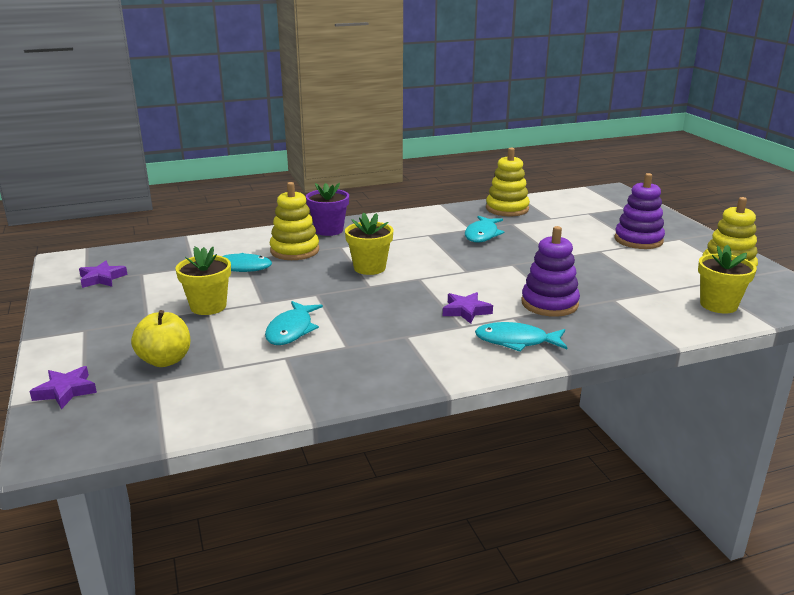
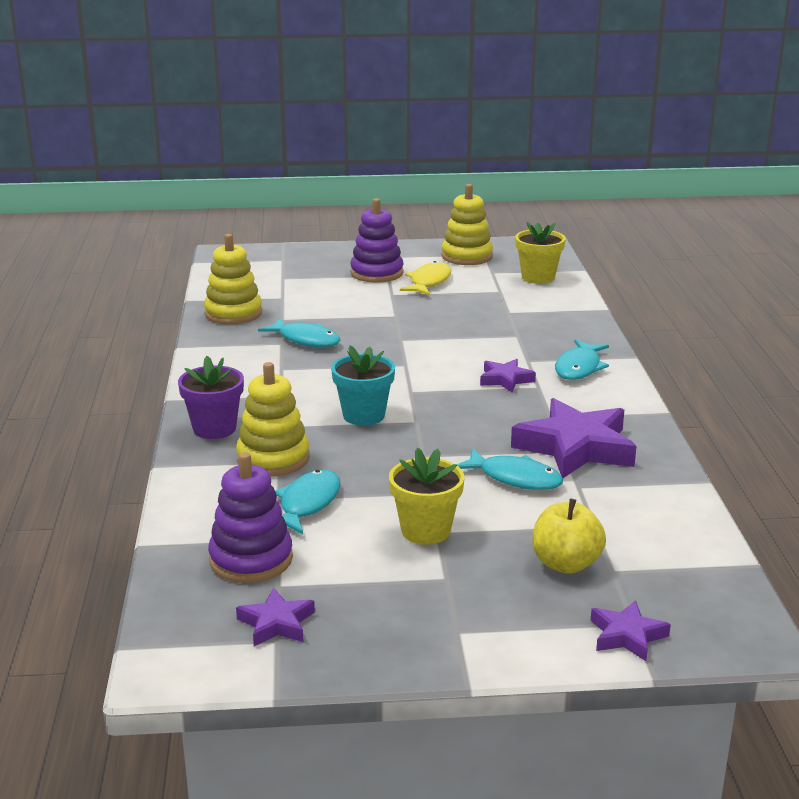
camera: 75 degrees left, 0 degrees up
yellow flower pot [345,212,393,275] -> turquoise flower pot [331,345,395,426]
purple stacking toy [521,226,580,317] -> purple stacking toy moved to [208,452,293,583]
none -> yellow fish [400,261,451,295]
none -> purple star [511,398,637,478]

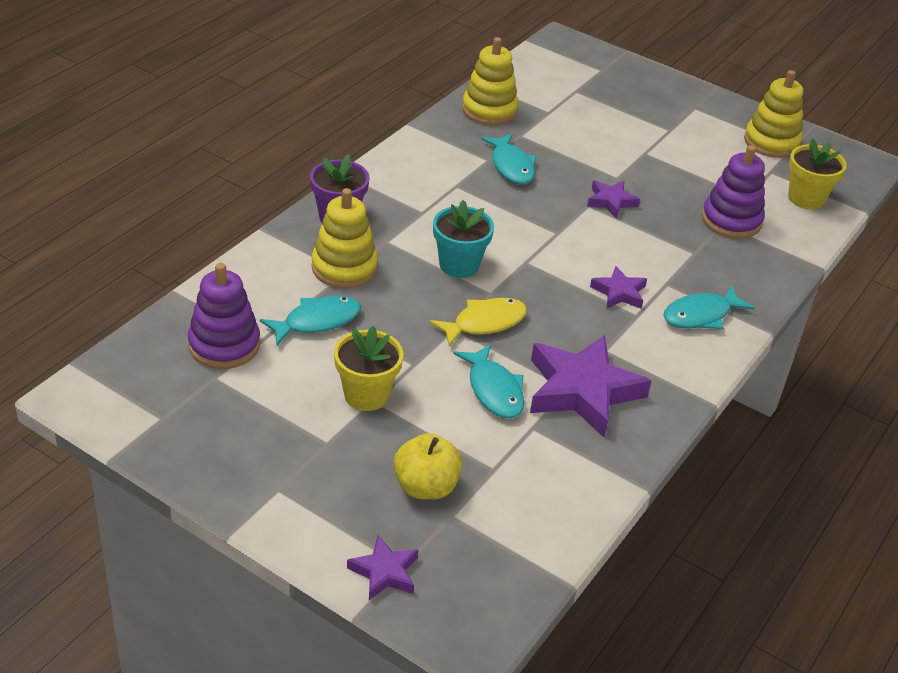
camera: 35 degrees right, 15 degrees up
purple star [236,588,315,646] -> purple star moved to [587,180,640,218]
purple stacking toy [350,198,404,283] -> purple stacking toy moved to [702,145,765,239]
yellow fish [400,261,451,295] -> yellow fish moved to [430,298,527,347]

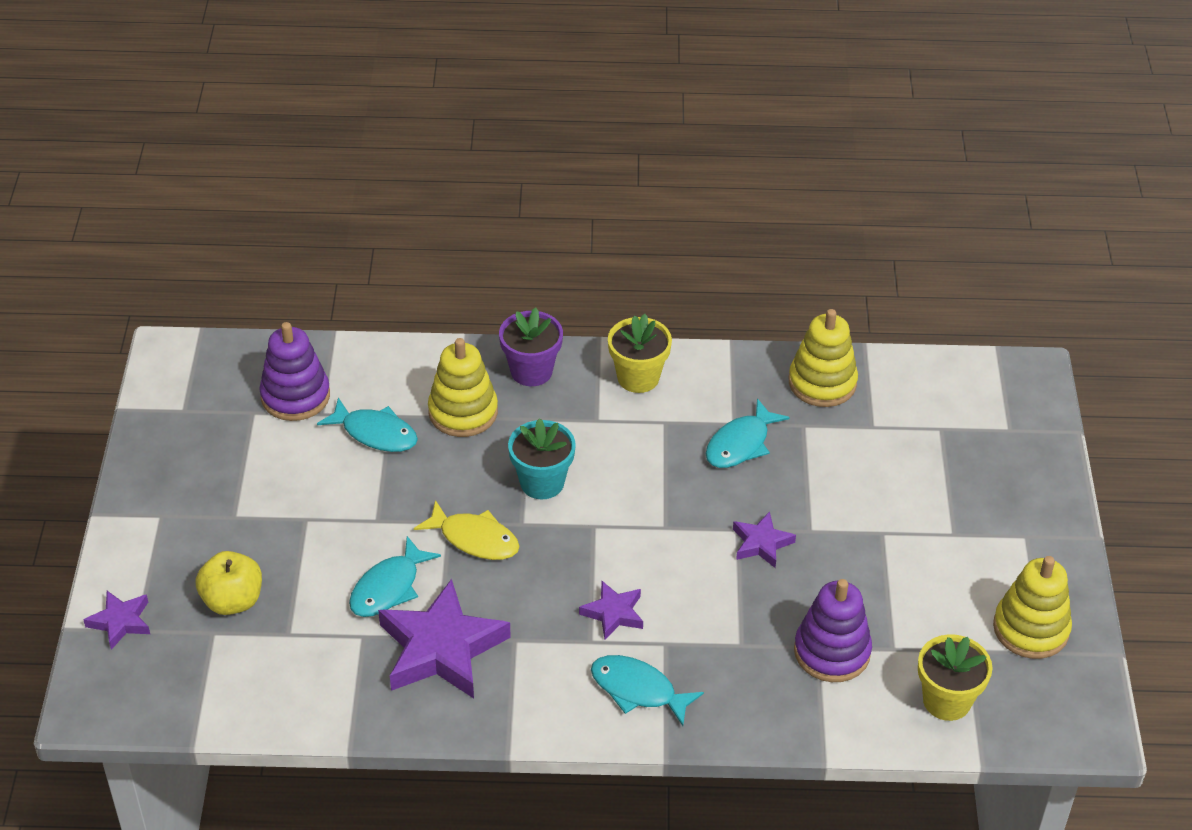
camera: 60 degrees right, 5 degrees up
yellow flower pot [334,326,403,411] -> yellow flower pot moved to [608,314,672,393]

